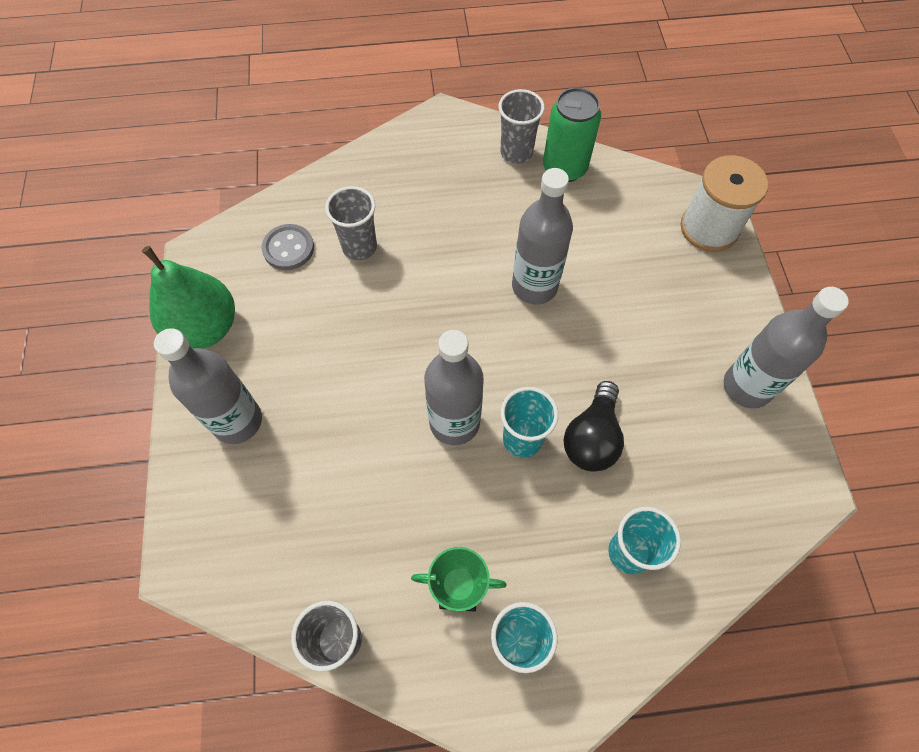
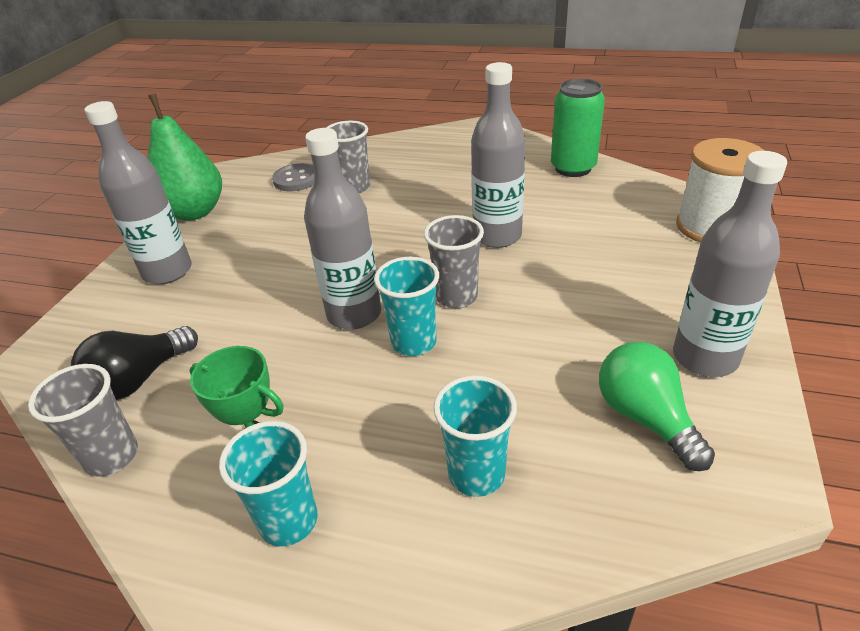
camera: 25 degrees right, 25 degrees down
grey cup [498,89,545,164] -> grey cup moved to [424,215,484,308]
black light bulb [564,381,624,472] -> black light bulb moved to [71,326,198,400]
none -> green light bulb [599,342,715,471]

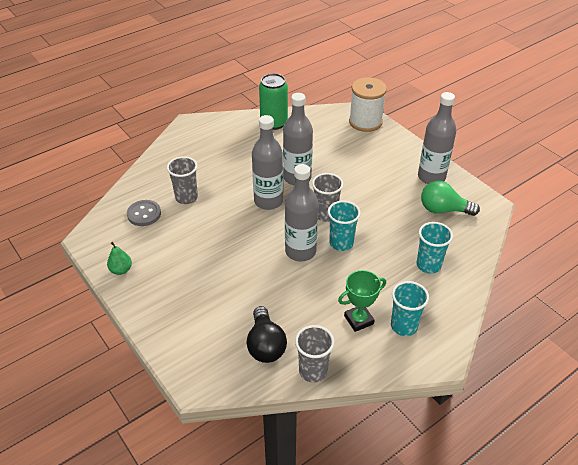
camera: 55 degrees left, 5 degrees up
grey bottle [85,101,192,284] -> grey bottle moved to [252,115,283,210]
green pear [147,94,222,221] -> green pear [107,242,132,275], size x0.46

